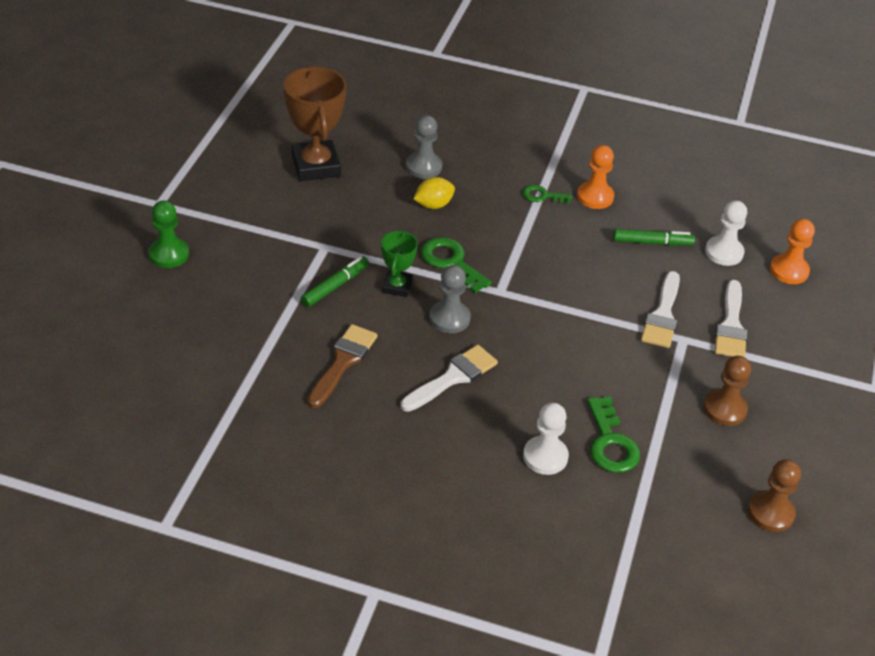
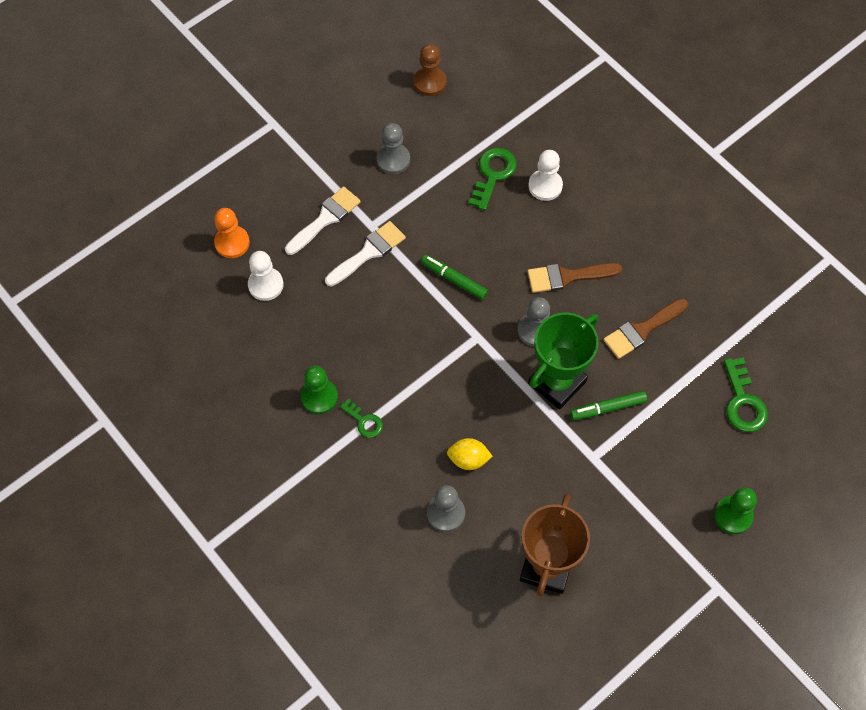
camera: 145 degrees left, 20 degrees up
green trophy [381,230,418,297] -> green trophy [528,312,599,409], size x1.83
white brush [401,345,498,412] -> brown brush [527,263,622,293]
green key [421,237,492,293] -> green key moved to [724,357,768,432]
orange pawn [577,145,614,209] -> green pawn [301,366,338,414]
green marker [613,229,695,246] -> green marker moved to [421,255,488,300]
brown pawn [703,356,751,426] -> grey pawn [377,123,410,174]

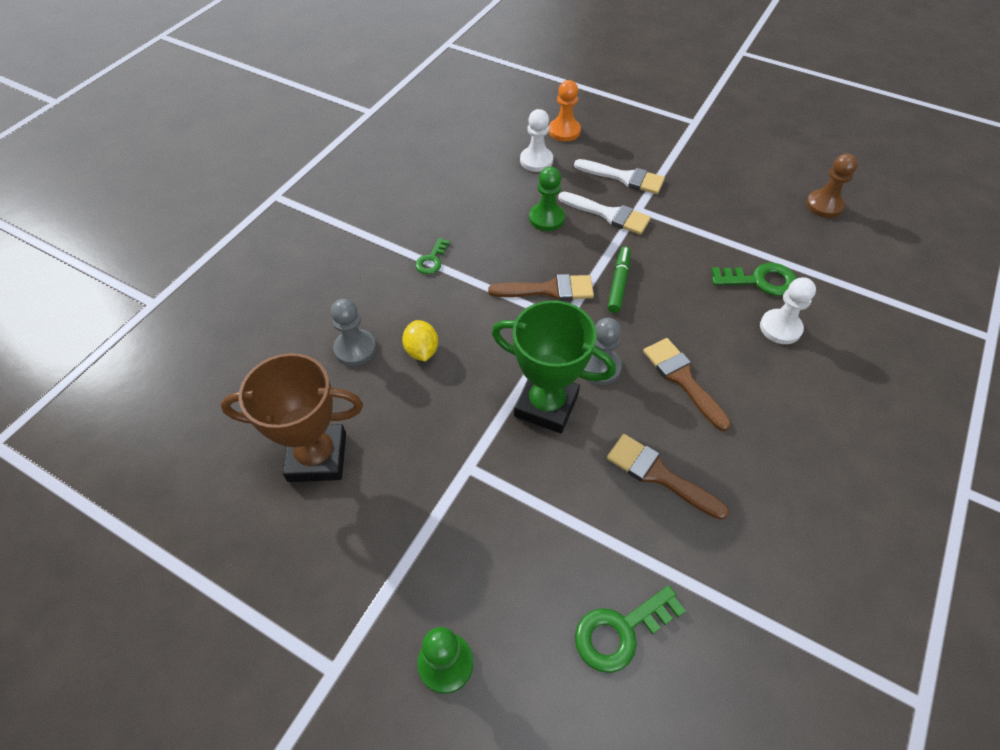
camera: 70 degrees right, 10 degrees down
green pawn [301,366,338,414] -> green pawn moved to [529,167,565,231]
grey pawn [377,123,410,174] -> none
green marker [570,391,647,420] -> none
none -> brown brush [488,274,594,300]

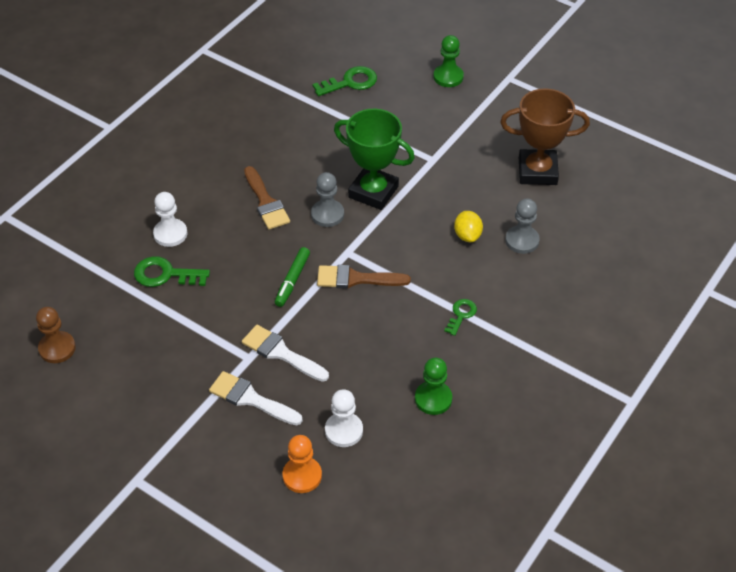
camera: 175 degrees left, 5 degrees down
green pawn [529,167,565,231] -> green pawn moved to [415,358,452,415]
brown brush [607,434,729,520] -> none

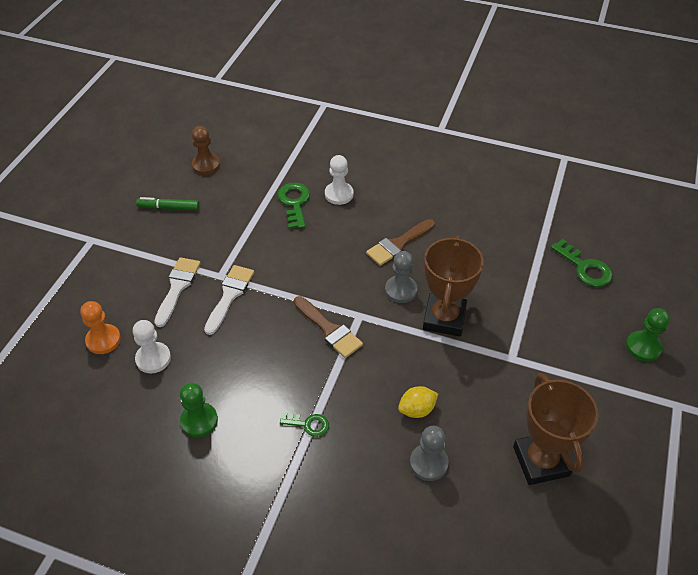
camera: 75 degrees right, 0 degrees up
green marker [275,247,310,307] -> green marker moved to [136,197,200,210]
brown brush [317,265,411,289] -> brown brush turned 150 degrees clockwise [294,296,363,358]
green trophy [334,109,415,210] -> brown trophy [423,236,484,336]

